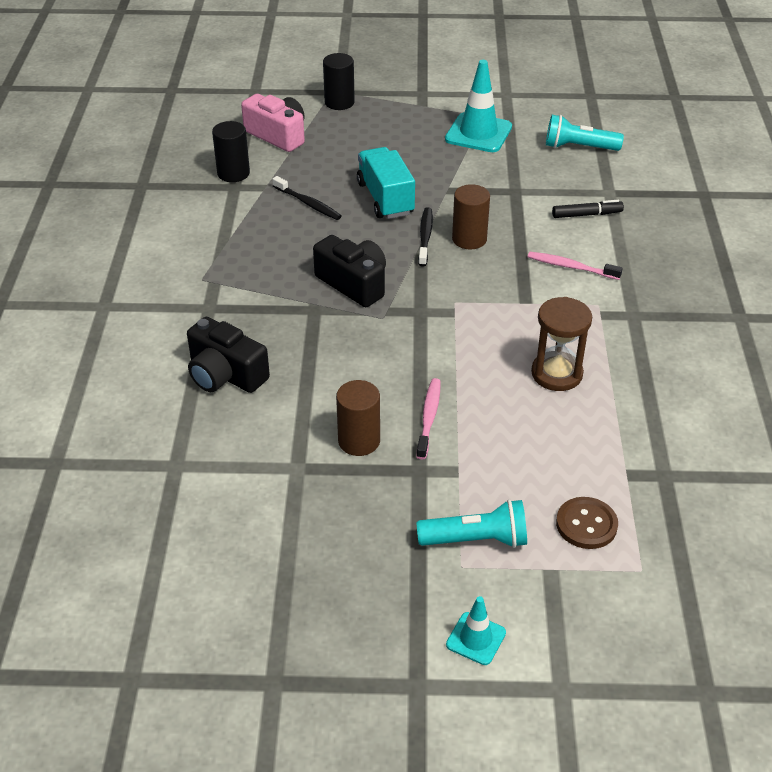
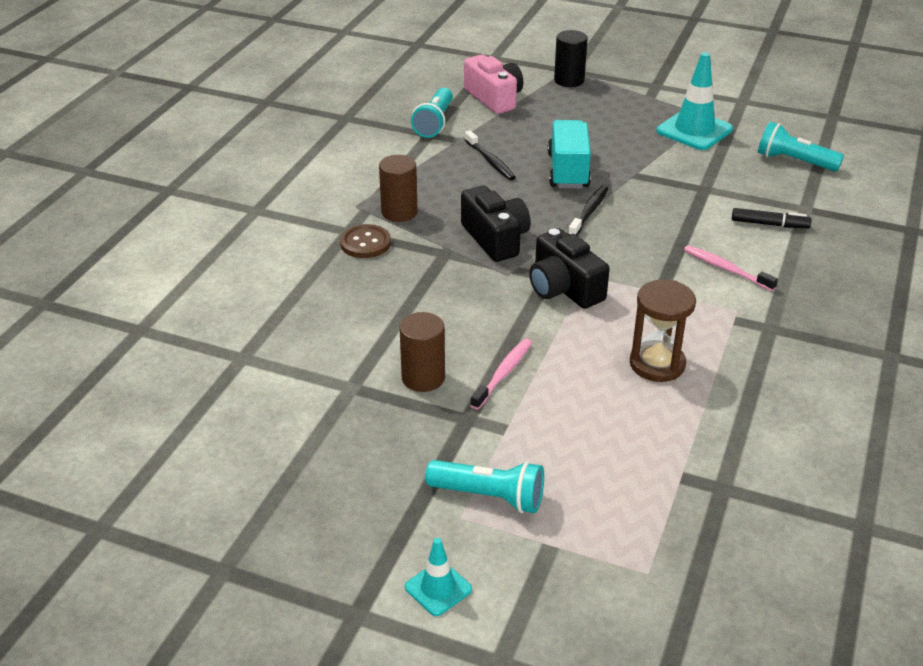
camera: 20 degrees right, 5 degrees down
black camera [187,317,270,393] -> black camera moved to [529,228,610,309]
black cylinder [212,121,250,182] -> turquoise flashlight [411,88,453,138]
brown cylinder [452,184,490,249] -> brown cylinder moved to [379,155,418,222]
brown button [556,497,618,549] -> brown button moved to [340,224,391,258]

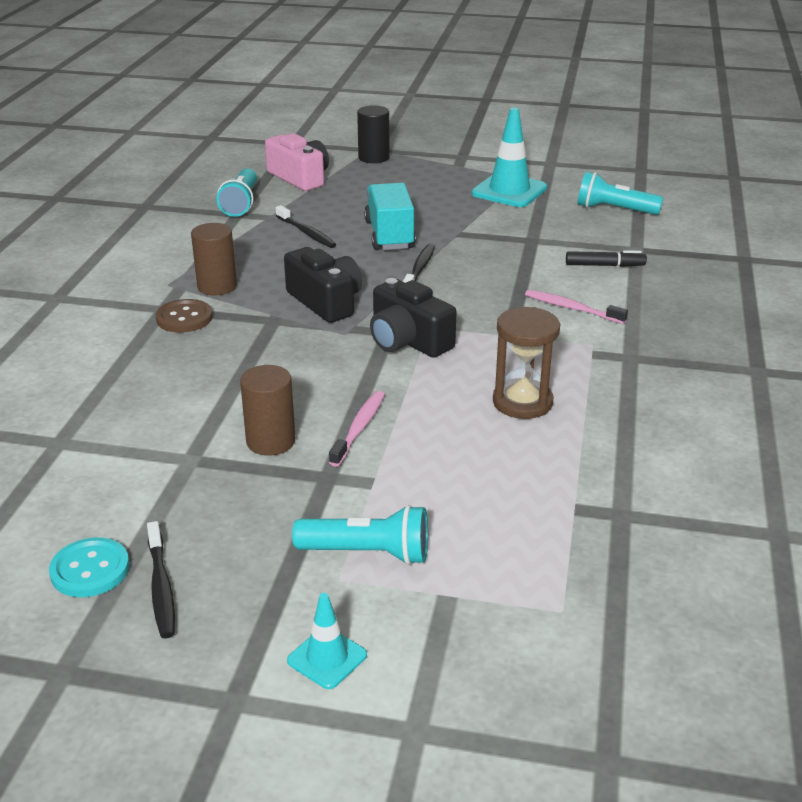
camera: 10 degrees left, 5 degrees down
none -> turquoise button [49,537,130,597]
none -> black toothbrush [147,521,175,638]

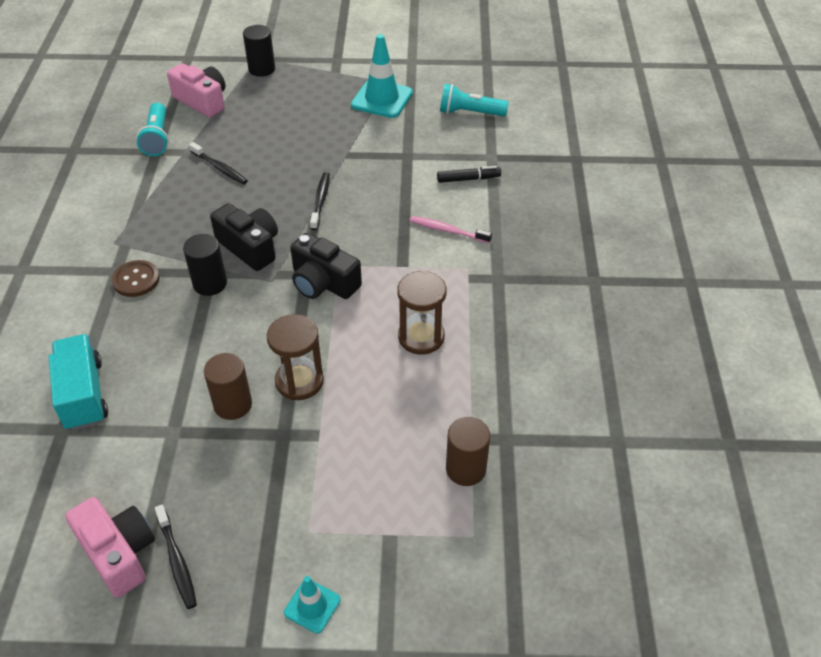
camera: 10 degrees left, 15 degrees up
turquoise button [49,537,130,597] -> pink camera [65,497,155,598]
brown cylinder [191,223,237,295] -> brown cylinder moved to [446,417,490,486]
turquoise flashlight [292,505,428,565] -> none
pink toothbrush [329,391,385,467] -> brown hourglass [267,314,324,400]
turquoise truck [364,183,416,250] -> turquoise truck moved to [48,334,108,431]
none -> black cylinder [183,234,227,296]

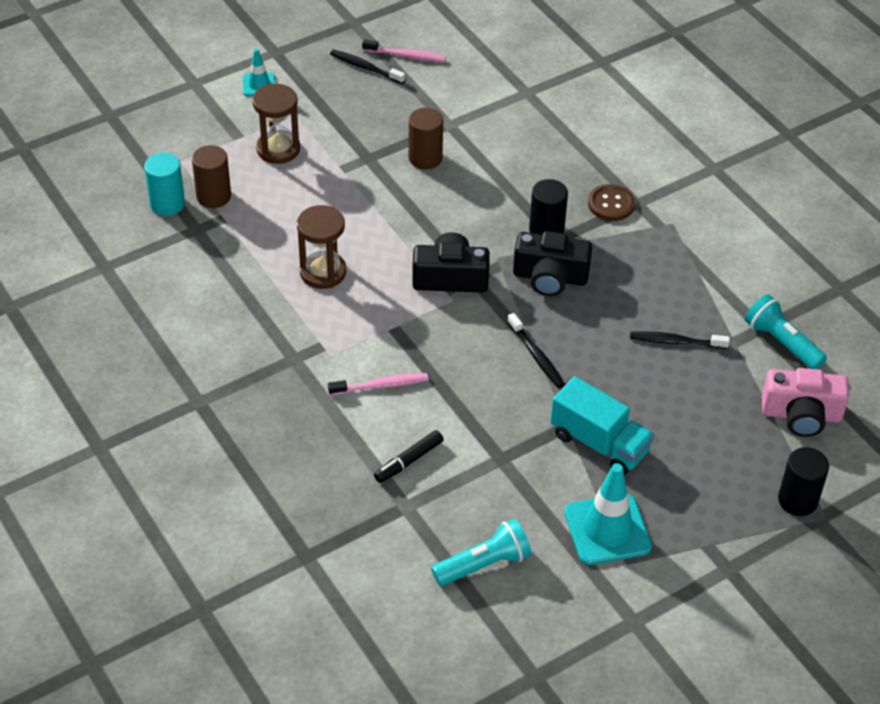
camera: 145 degrees right, 0 degrees up
turquoise truck [48,334,108,431] -> turquoise truck moved to [550,376,654,475]
pink camera [65,497,155,598] -> pink toothbrush [362,39,446,62]
brown hourglass [267,314,324,400] -> brown hourglass moved to [252,84,300,164]
none -> turquoise cylinder [144,153,185,216]

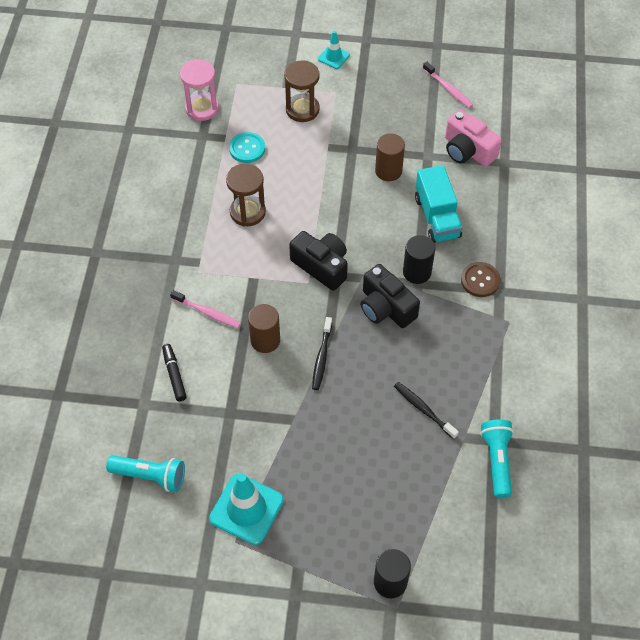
camera: 40 degrees right, 10 degrees up
turquoise cylinder [144,153,185,216] -> pink hourglass [180,59,219,121]
brown cylinder [192,145,231,208] -> brown cylinder moved to [248,304,280,353]
black toothbrush [330,49,405,84] -> none
black marker [374,430,443,483] -> black marker turned 75 degrees clockwise [162,344,187,401]
turquoise truck [550,376,654,475] -> turquoise truck moved to [415,165,463,243]
pink camera [762,368,849,437] -> pink camera moved to [445,110,502,167]
none -> turquoise button [229,132,265,163]

